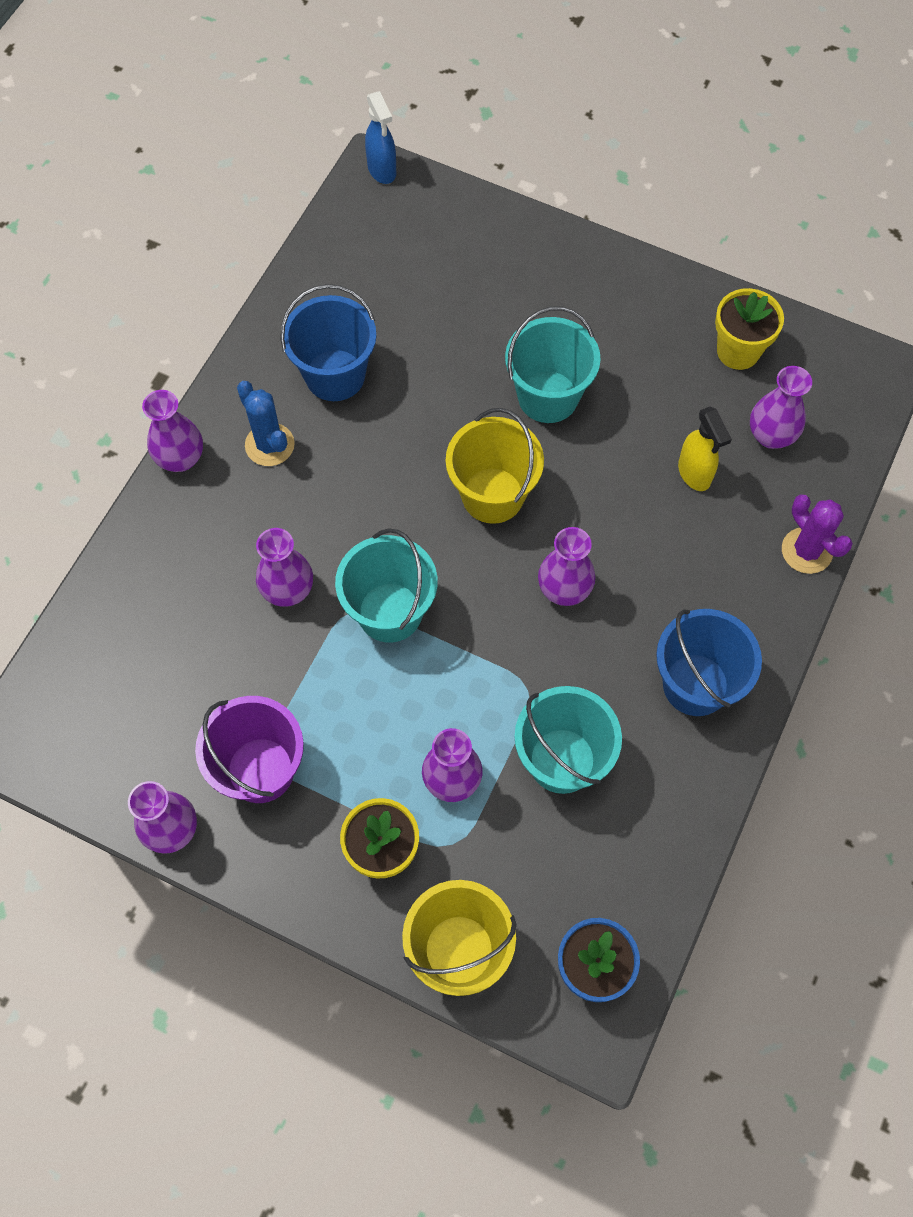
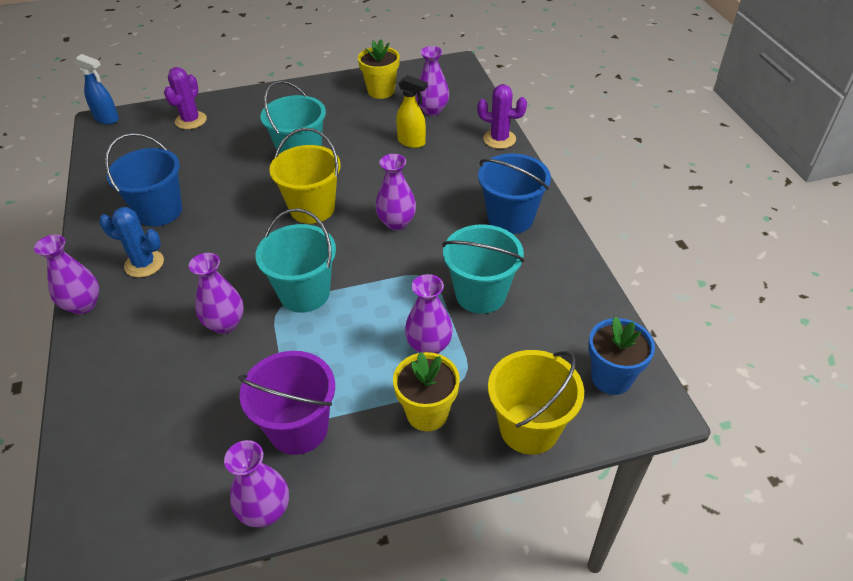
camera: 40 degrees left, 20 degrees down
none -> purple cactus [164,67,207,129]

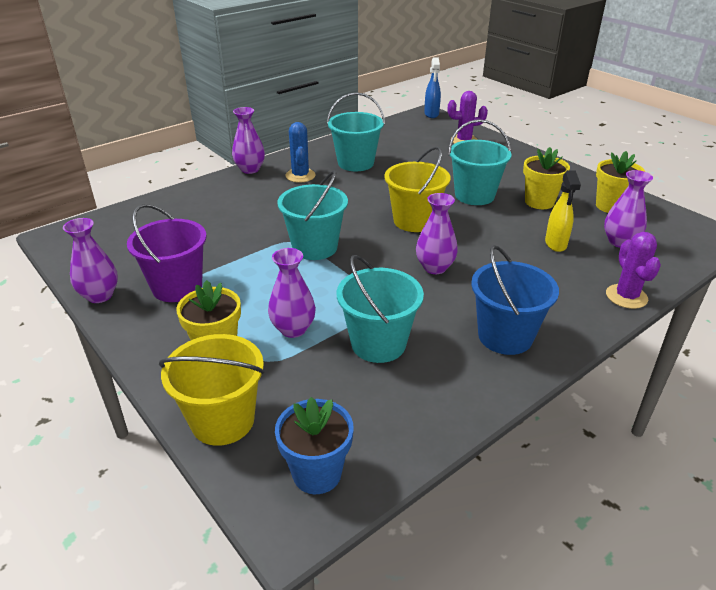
camera: 65 degrees right, 10 degrees down
blue bucket [105,133,182,227] -> turquoise bucket [327,92,385,171]
purple vase [189,253,244,334] -> none
none -> yellow flower pot [523,147,570,209]

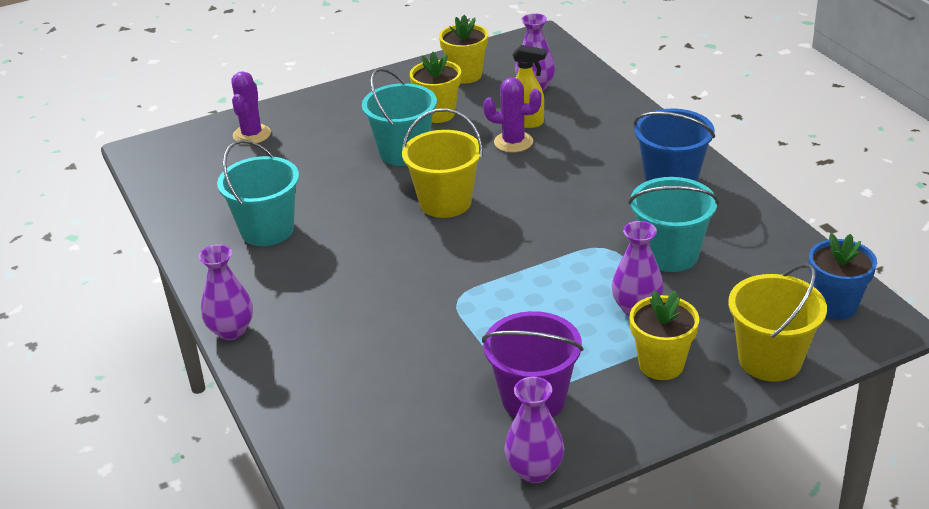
camera: 75 degrees left, 0 degrees up
turquoise bucket [277,170,348,260] -> none
blue cactus [285,122,316,183] -> none
purple vase [416,193,458,274] -> none
blue spray bottle [424,57,441,118] -> none
purple cactus [606,232,661,309] -> purple cactus moved to [483,77,542,153]

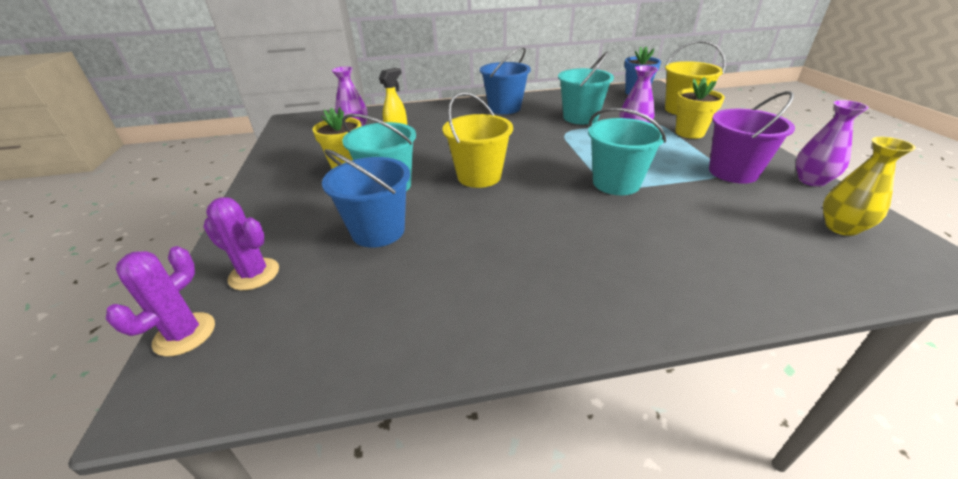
camera: 75 degrees left, 0 degrees up
purple vase [199,244,253,340] -> none
turquoise bucket [217,140,299,246] -> turquoise bucket moved to [588,108,666,195]
yellow flower pot [439,15,488,83] -> none
purple cactus [483,77,542,153] -> purple cactus moved to [106,246,215,356]
none -> blue bucket [322,149,410,248]
none -> yellow vase [823,137,916,236]

